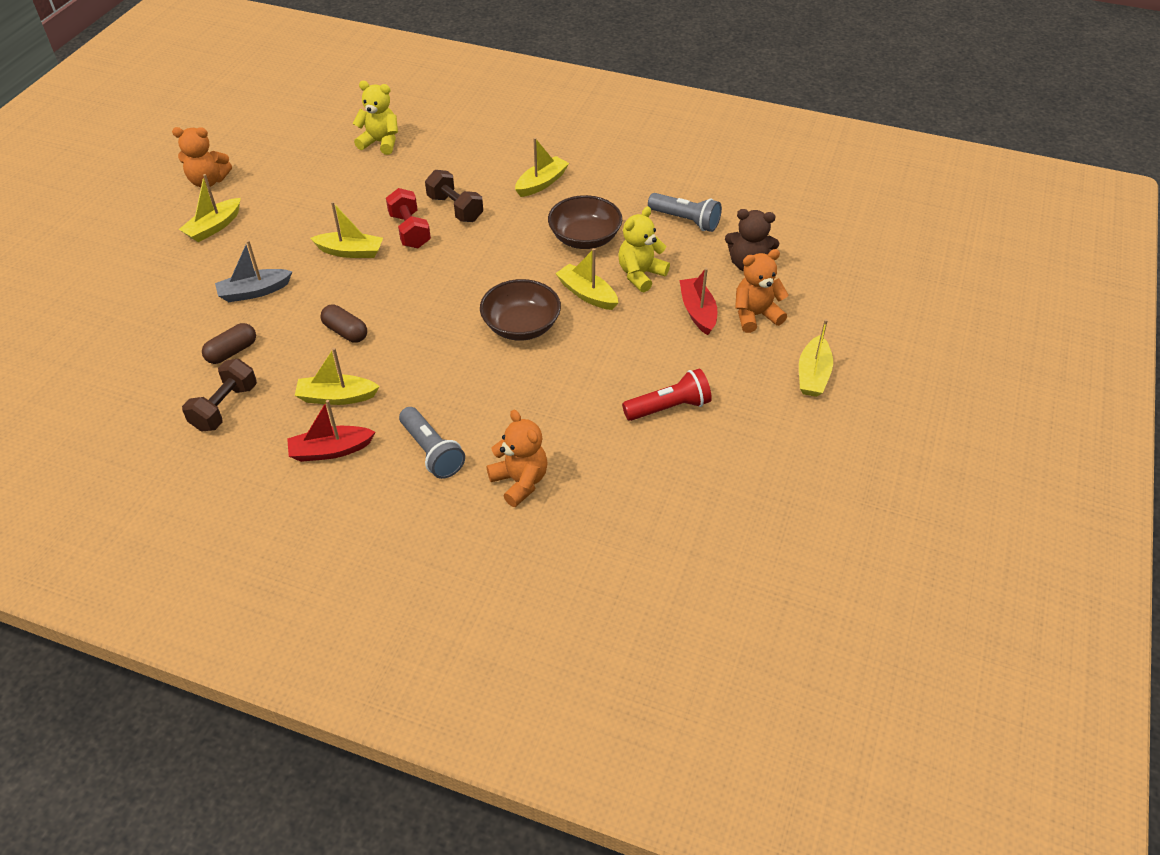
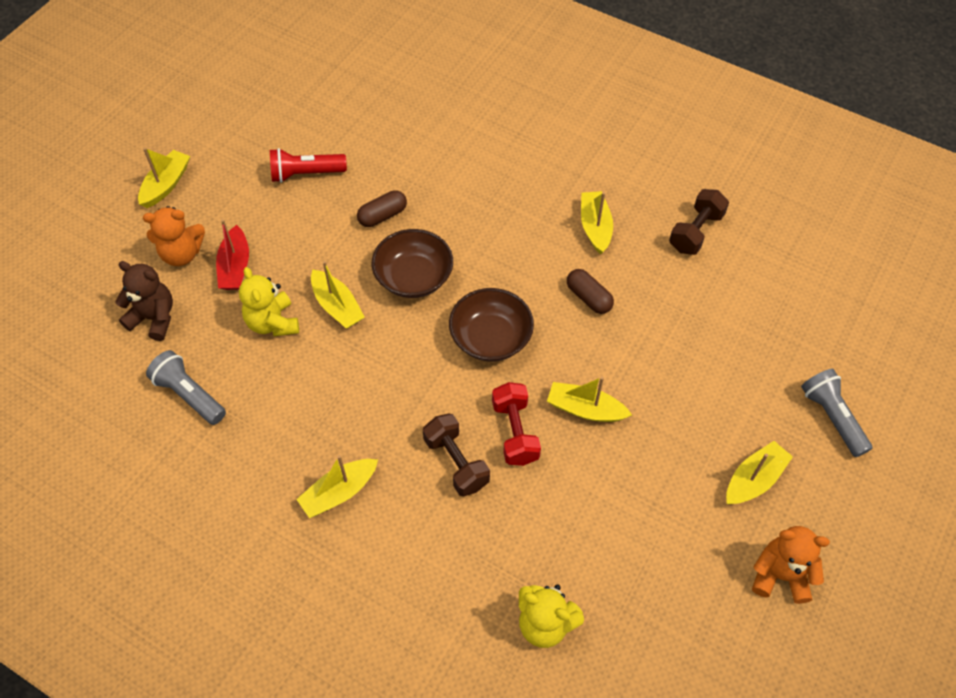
camera: 170 degrees left, 10 degrees up
brown capsule [202,323,256,364] -> brown capsule moved to [357,190,407,227]
grey boat [215,240,293,302] -> none
red boat [287,400,375,462] -> none
yellow boat [295,348,380,405] -> yellow boat turned 105 degrees counterclockwise [581,191,613,255]
grey flashlight [399,407,465,479] -> grey flashlight moved to [801,369,872,457]
orange teddy bear [487,410,548,507] -> none
brown bowl [548,195,622,249] -> brown bowl moved to [449,288,534,362]
yellow teddy bear [618,206,670,292] -> yellow teddy bear turned 105 degrees clockwise [239,267,299,336]

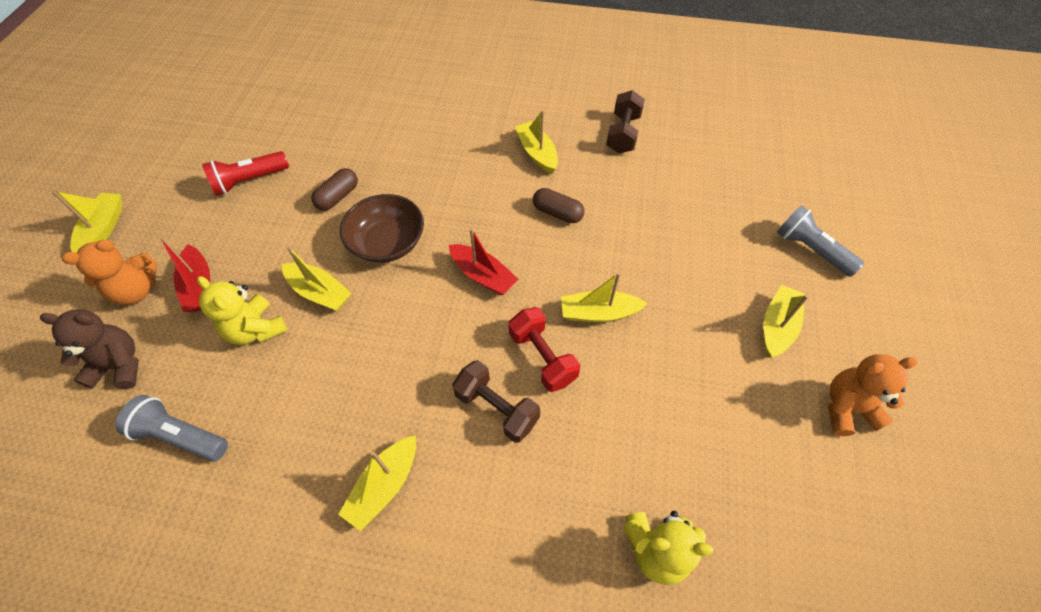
camera: 20 degrees left, 0 degrees up
brown bowl [449,288,534,362] -> red boat [449,228,518,295]

